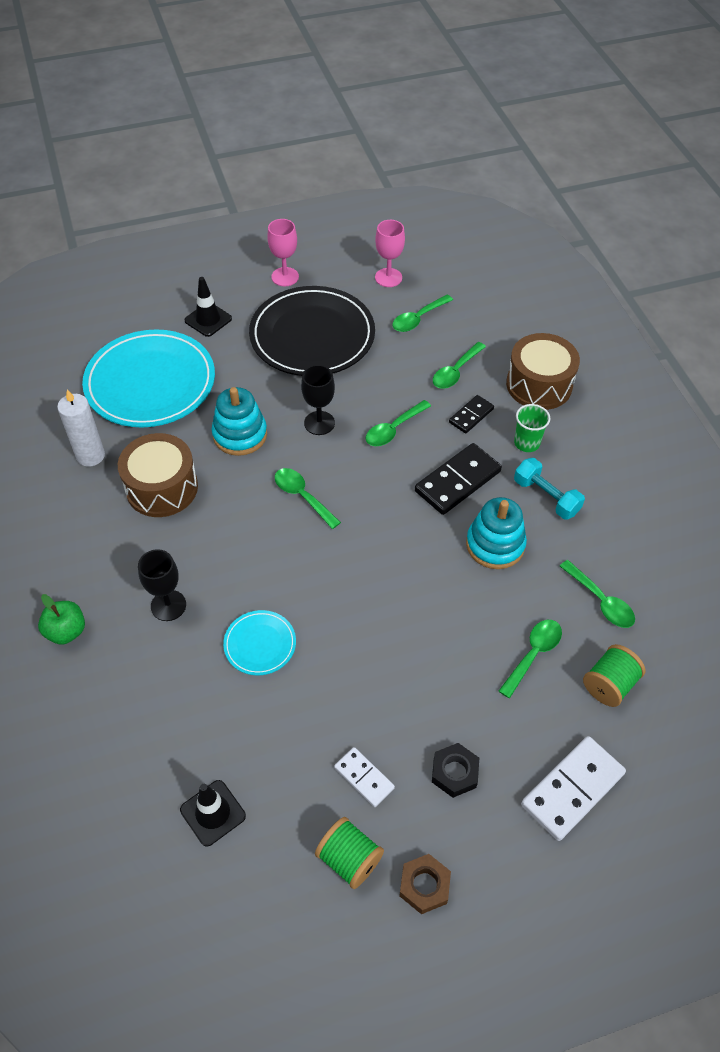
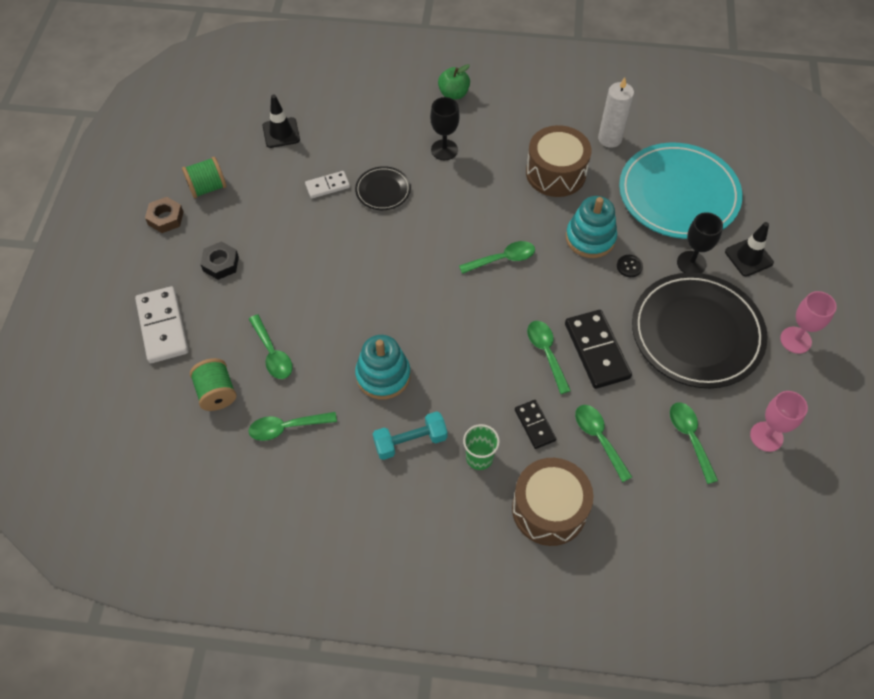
camera: 115 degrees right, 5 degrees up
turquoise plate [223,610,296,675] -> black plate [355,166,411,210]
black goblet [301,365,335,435] -> black goblet moved to [677,212,723,273]
white domino [334,747,395,807] -> white domino moved to [305,171,350,199]
black domino [415,443,502,515] -> black domino moved to [565,310,632,389]
none -> black button [617,255,643,277]

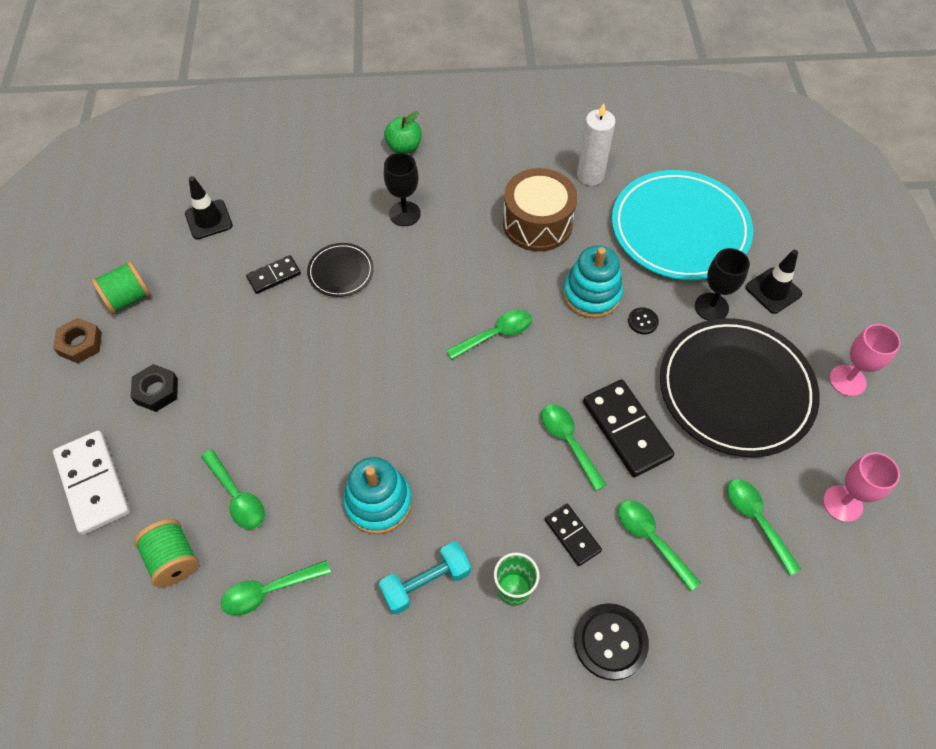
camera: 10 degrees left, 0 degrees up
white domino [305,171,350,199] -> black domino [246,255,301,294]
brown drum [512,458,593,546] -> black button [574,603,649,681]

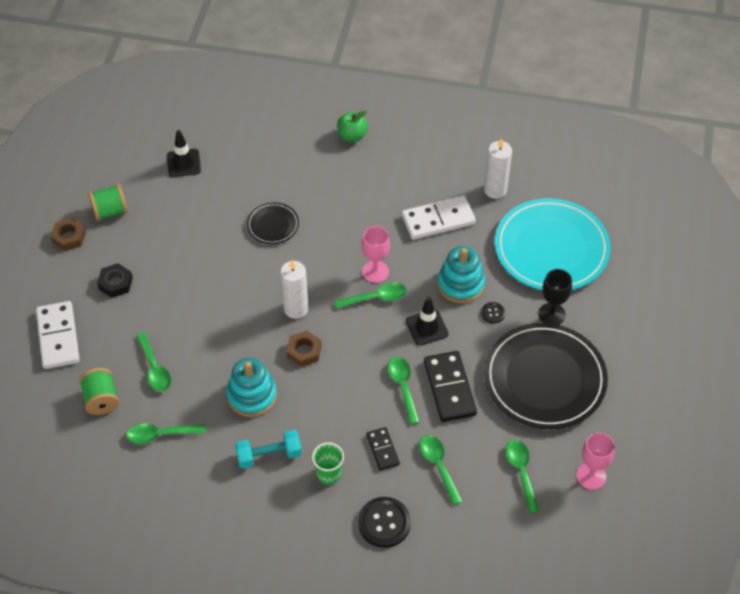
camera: 15 degrees right, 5 degrees down
black domino [246,255,301,294] -> none
black goblet [384,153,421,226] -> none
brown drum [503,168,577,252] -> white domino [402,196,476,240]
black traffic cone [746,250,802,314] -> black traffic cone moved to [406,297,449,346]
pink goblet [829,324,901,396] -> pink goblet moved to [362,226,390,283]
none -> white candle [280,260,308,319]
none -> brown nut [287,331,321,367]

